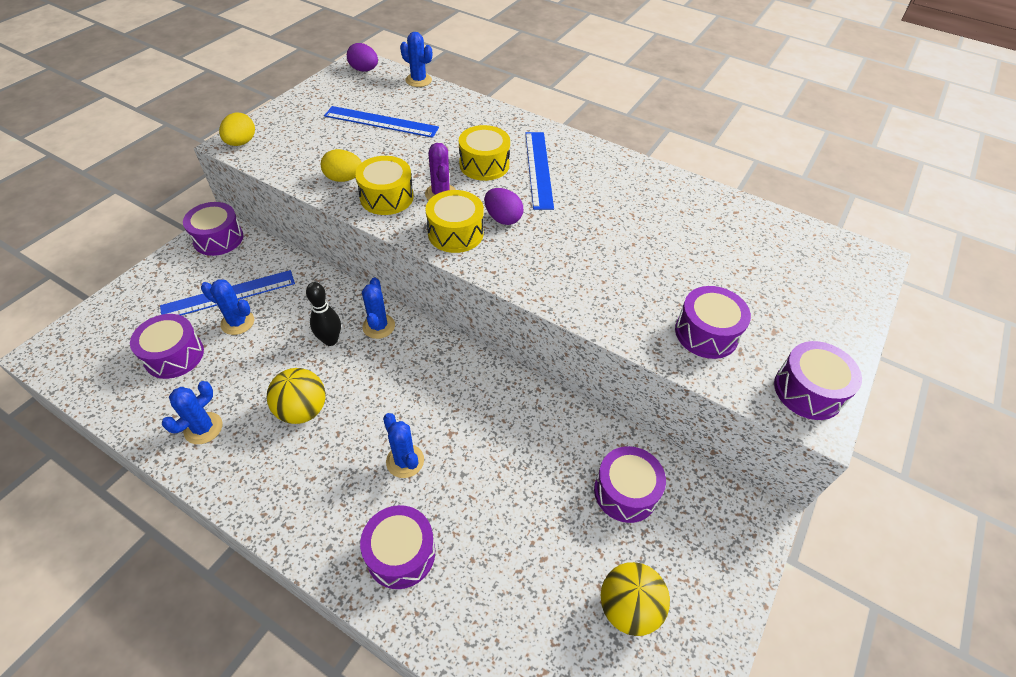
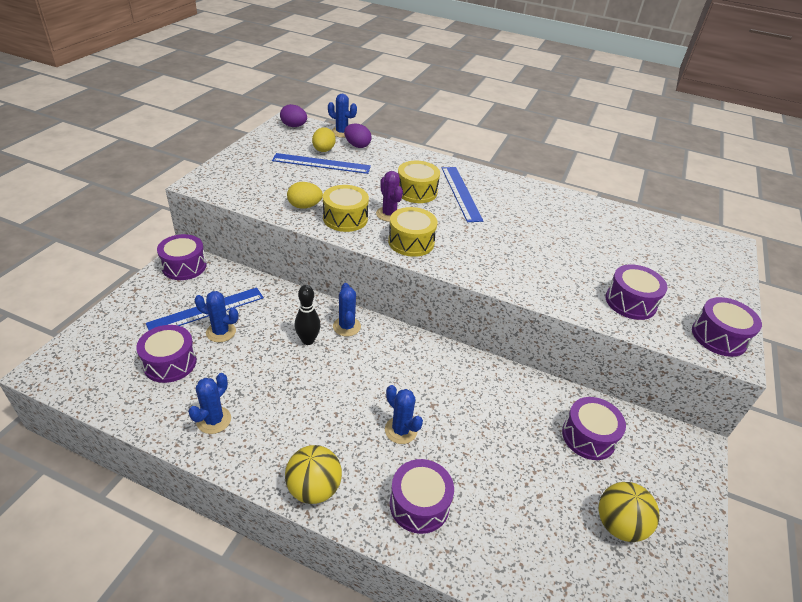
camera: 10 degrees left, 10 degrees down
yellow egg [219,112,255,146] -> yellow egg moved to [312,127,336,152]
yellow ball [267,368,326,424] -> yellow ball moved to [285,445,342,504]
purple egg [484,188,523,225] -> purple egg moved to [344,124,372,148]

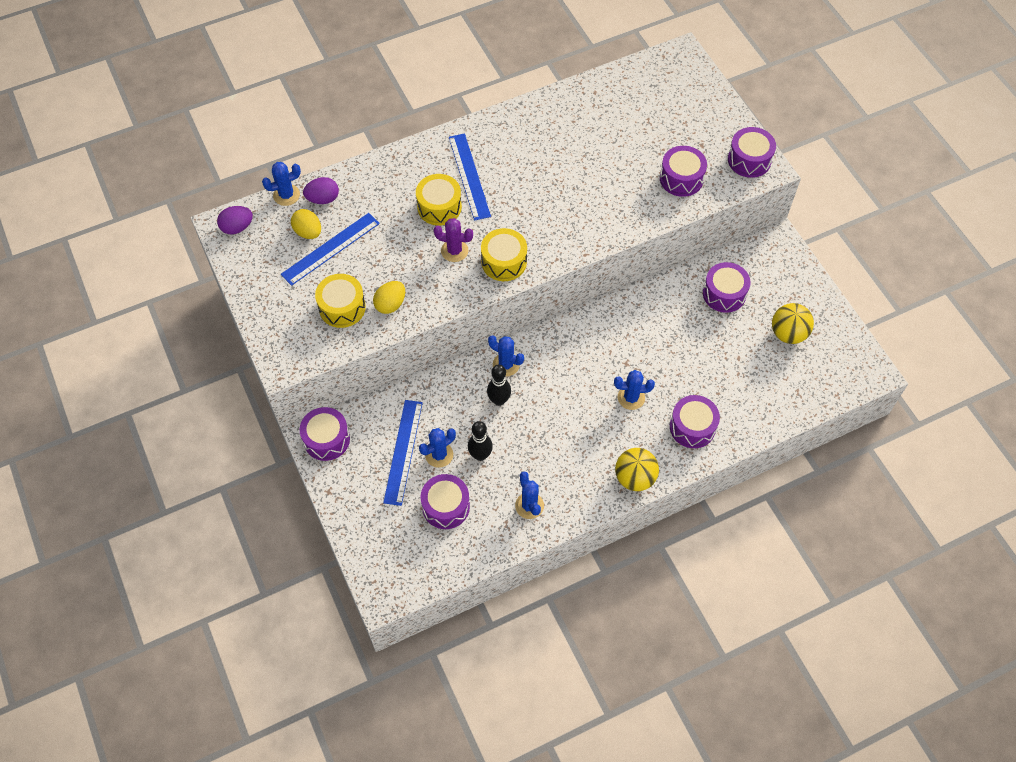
camera: 45 degrees left, 20 degrees up
yellow drum [323,185,369,232] -> yellow drum moved to [315,274,366,328]
blue ruler [442,167,483,222] -> blue ruler turned 45 degrees clockwise [449,133,491,221]
none -> black bowling pin [468,421,493,461]

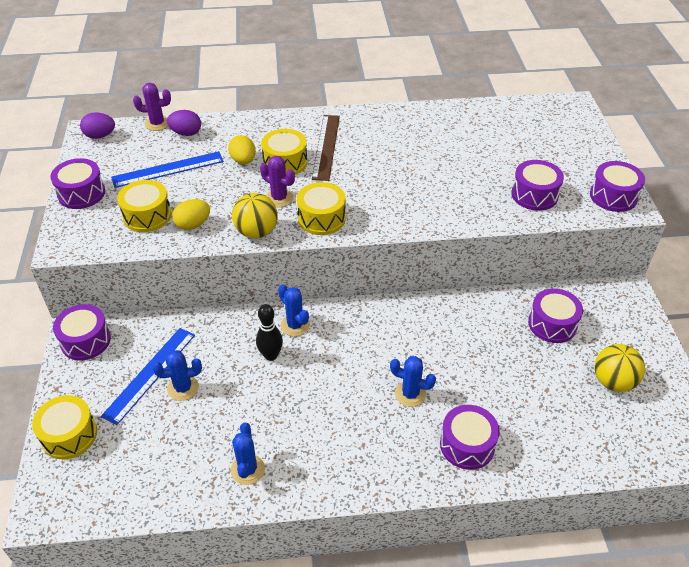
camera: 20 degrees right, 15 degrees down
blue cactus [262,162,301,206] -> purple cactus [133,83,171,131]
yellow egg [291,209,321,239] -> yellow egg moved to [228,135,256,164]
purple drum [421,474,470,529] -> purple drum moved to [50,158,105,209]
blue ruler [449,133,491,221] -> brown ruler [312,115,340,181]
black bowling pin [468,421,493,461] -> none
yellow ball [615,448,659,491] -> yellow ball moved to [232,193,278,238]
none -> yellow drum [32,395,97,459]

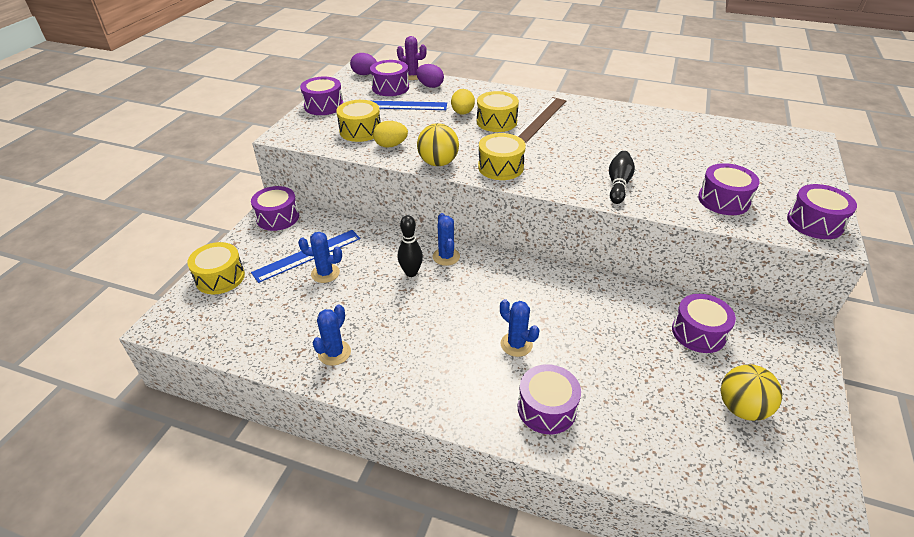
camera: 25 degrees right, 5 degrees down
purple cactus [260,156,295,207] -> none
none -> purple drum [370,60,409,96]
none -> black bowling pin [609,151,635,204]

